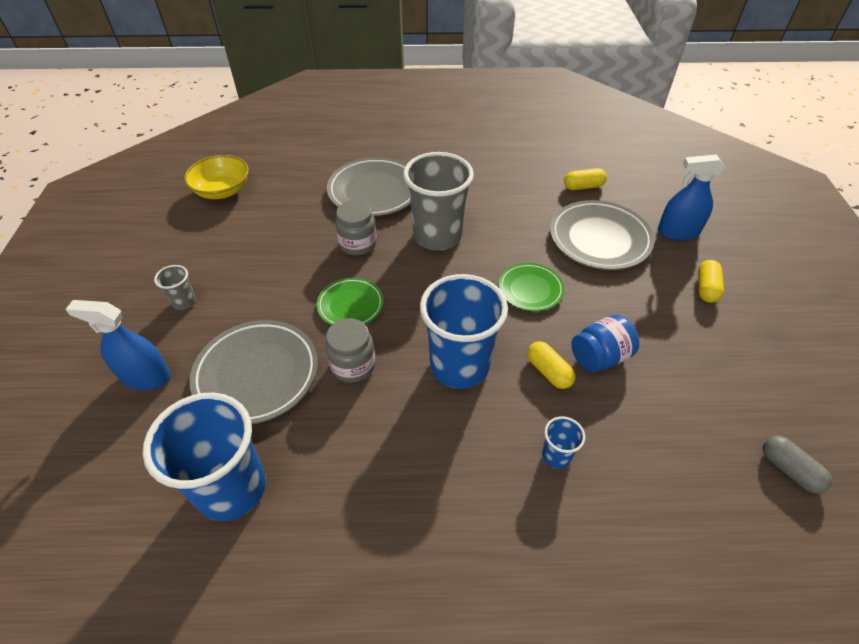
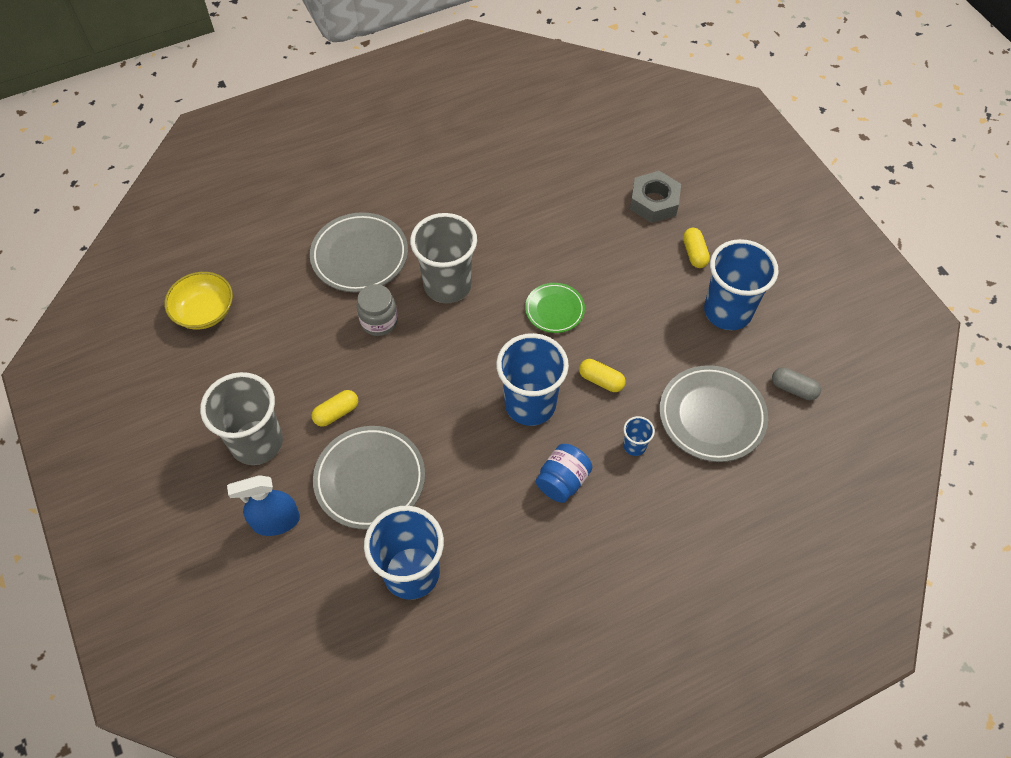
camera: 25 degrees left, 10 degrees up
grey cup [154,265,196,310] -> grey cup [200,372,283,465], size x2.27
green plate [317,278,384,325] -> none
grey jar [325,318,375,383] -> none
grey plate [550,200,654,270] -> grey plate moved to [659,365,768,462]
yellow capsule [564,168,607,190] -> yellow capsule moved to [312,390,358,427]
blue jar [571,315,639,373] -> blue jar moved to [536,444,592,503]
blue spray bottle [658,154,725,241] -> grey nut [630,171,681,223]
none -> blue cup [704,239,778,330]

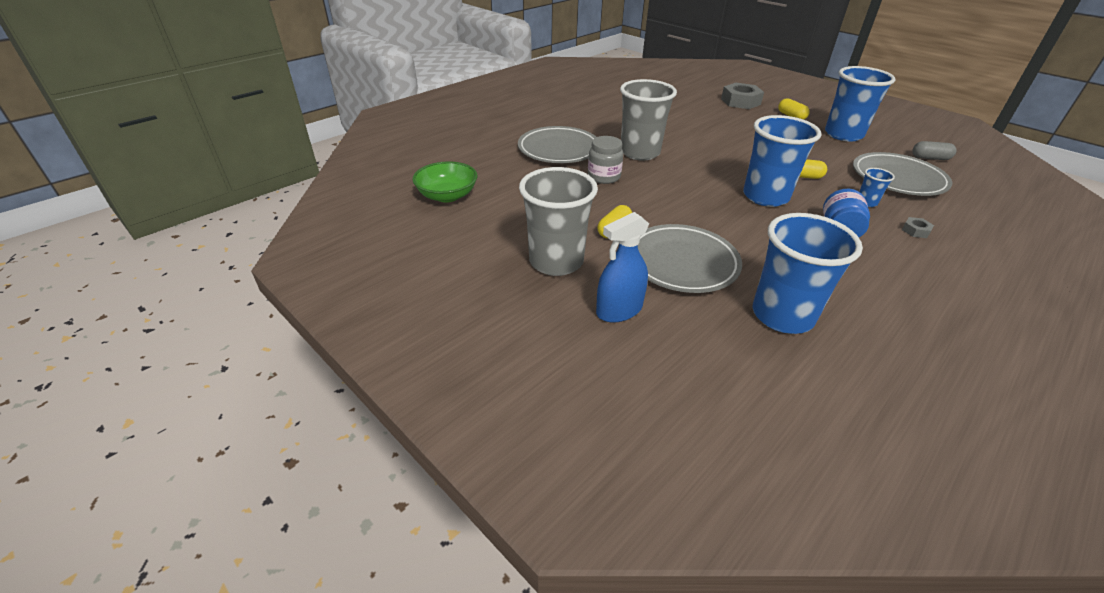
camera: 20 degrees left, 20 degrees down
yellow bowl [164,272,233,330] -> green bowl [412,161,477,202]
green plate [525,283,585,333] -> none
none -> grey nut [902,217,934,238]

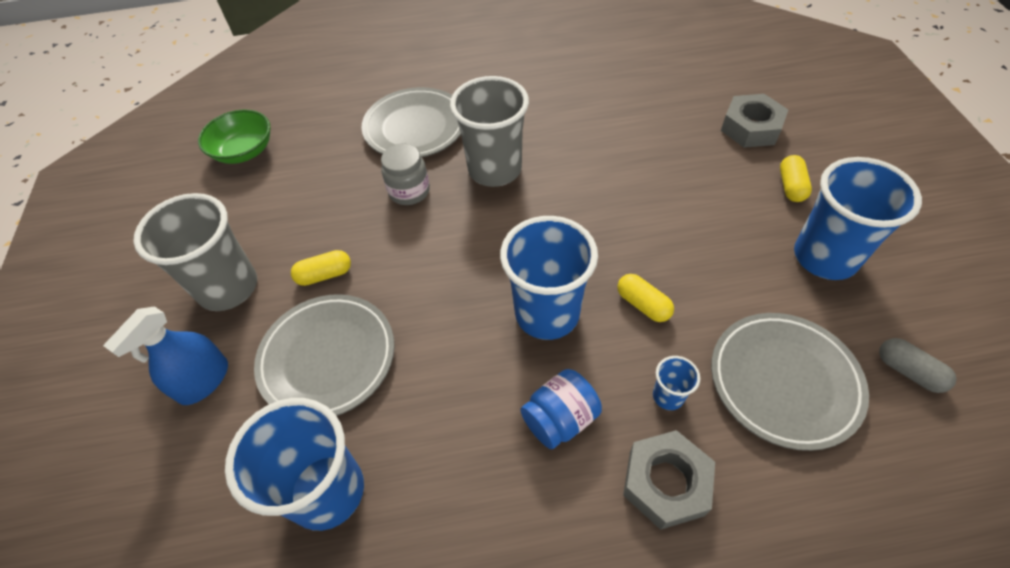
camera: 40 degrees right, 15 degrees up
blue spray bottle [596,212,649,323] -> blue spray bottle turned 60 degrees counterclockwise [103,306,228,405]
grey nut [902,217,934,238] -> grey nut [623,430,715,530], size x2.17

